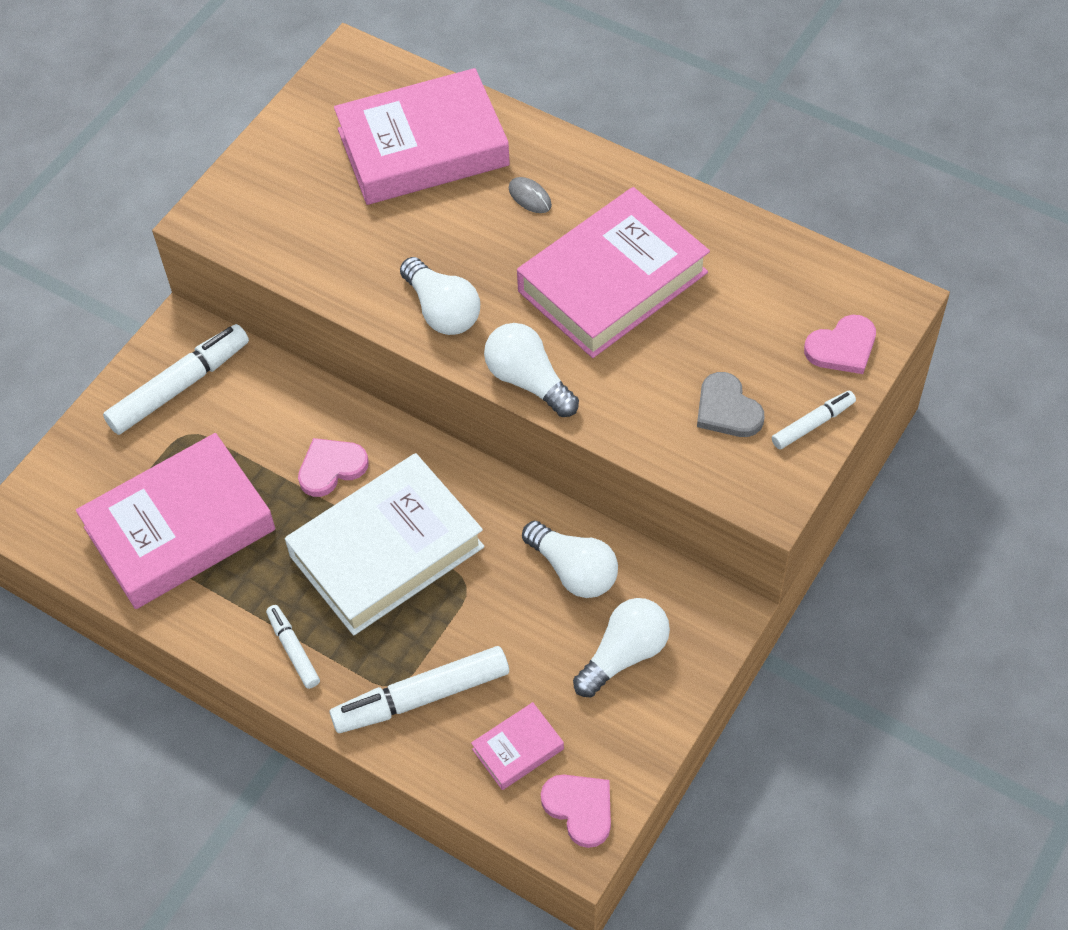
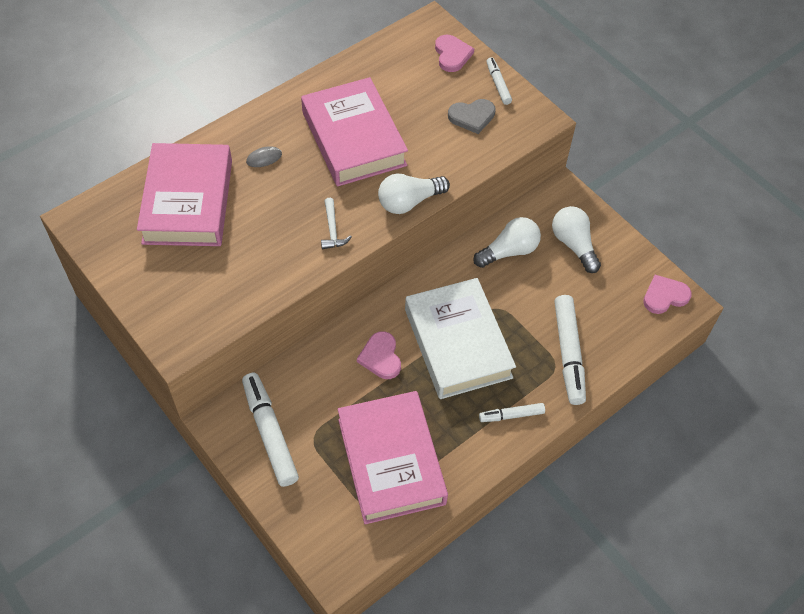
camera: 75 degrees left, 0 degrees up
white light bulb [400,257,480,335] -> white hammer [321,198,352,249]
pink book [471,702,564,790] -> none

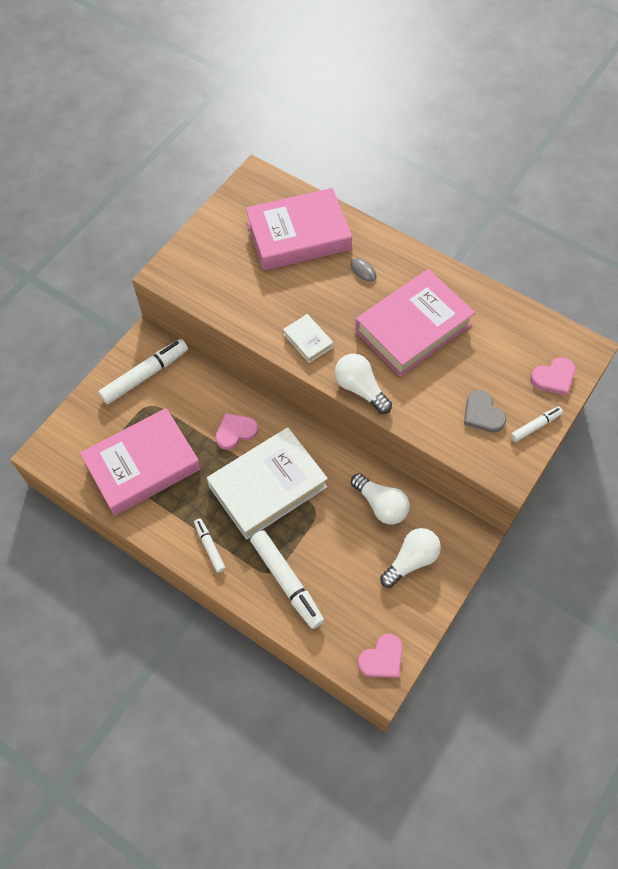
camera: 75 degrees right, 5 degrees up
white hammer [321,198,352,249] -> white book [283,314,333,363]
white marker [554,295,586,405] -> white marker turned 105 degrees counterclockwise [250,530,324,629]
pink heart [643,275,692,314] -> pink heart turned 90 degrees clockwise [358,634,403,678]

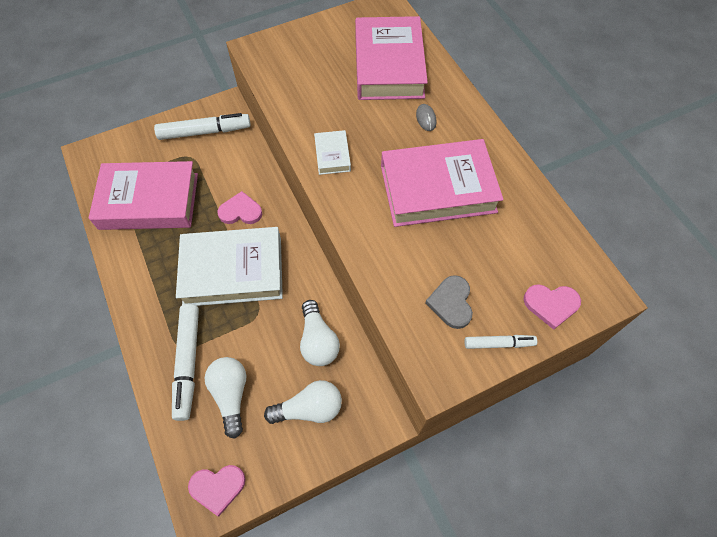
camera: 30 degrees right, 0 degrees up
white marker [194,518,226,573] -> none
pink book [245,188,352,271] -> pink book turned 75 degrees clockwise [355,16,428,100]
white light bulb [335,354,392,414] -> white light bulb moved to [205,357,246,439]

